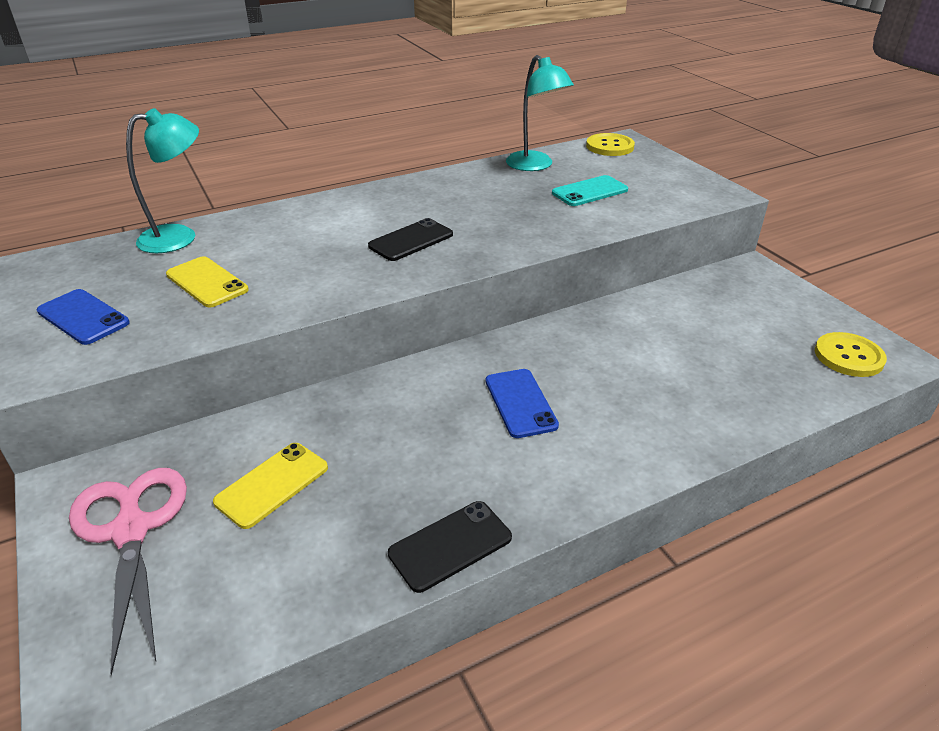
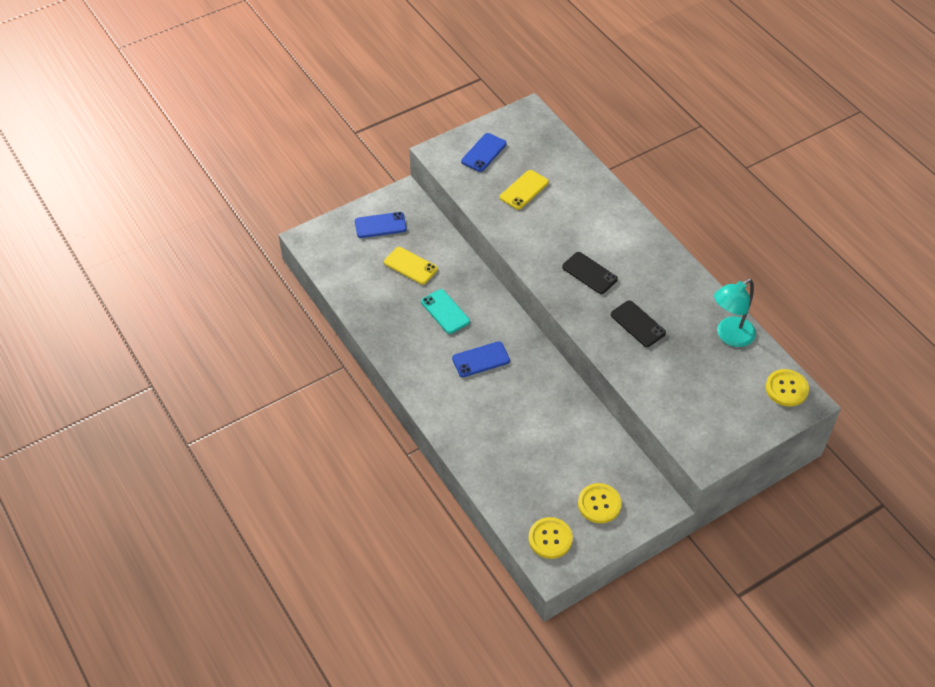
camera: 85 degrees right, 15 degrees up
pink scissors [69,468,187,675] -> blue phone [355,212,407,238]
turquoise lamp [126,108,199,253] -> none
black phone [388,501,512,593] -> black phone moved to [611,300,666,347]
turquoise phone [552,175,628,206] -> turquoise phone moved to [421,289,470,334]
none -> yellow button [578,483,621,523]

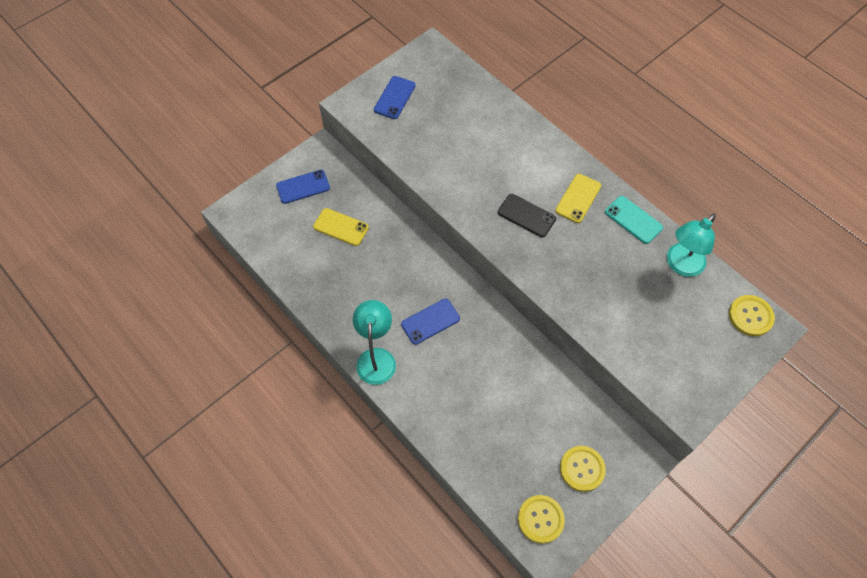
camera: 10 degrees left, 10 degrees up
turquoise phone [421,289,470,334] -> turquoise phone moved to [605,196,663,244]
yellow phone [500,170,549,210] -> yellow phone moved to [555,174,601,223]
black phone [611,300,666,347] -> none
none -> turquoise lamp [353,300,396,385]

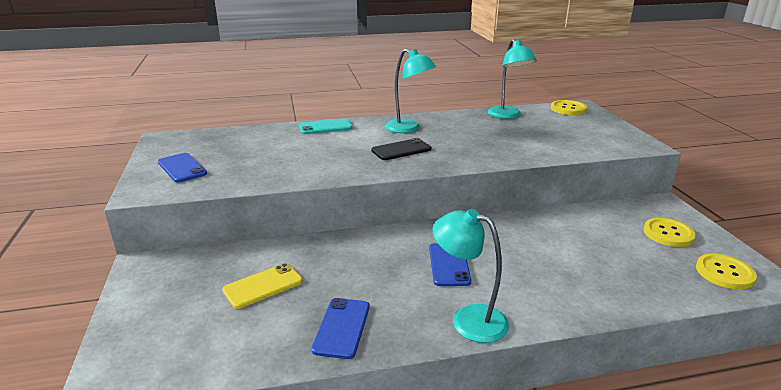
camera: 60 degrees left, 35 degrees down
blue phone [276,170,330,204] -> blue phone moved to [312,298,370,359]
yellow phone [555,174,601,223] -> turquoise lamp [385,49,436,133]
turquoise phone [605,196,663,244] -> turquoise phone moved to [299,118,353,134]

